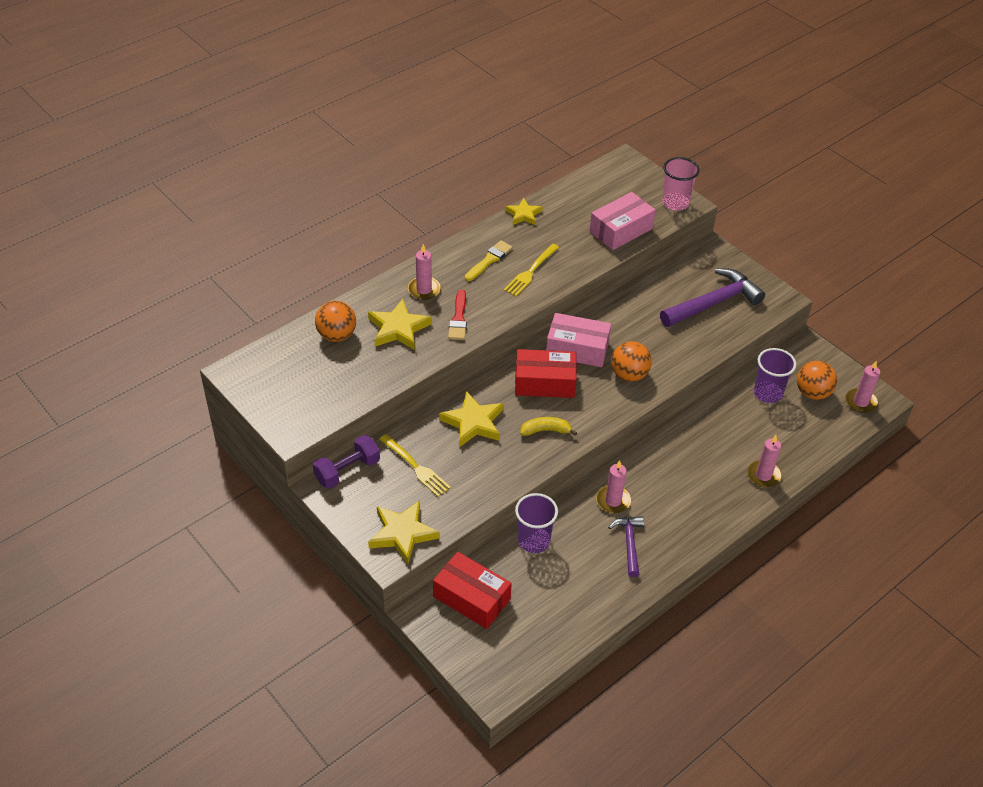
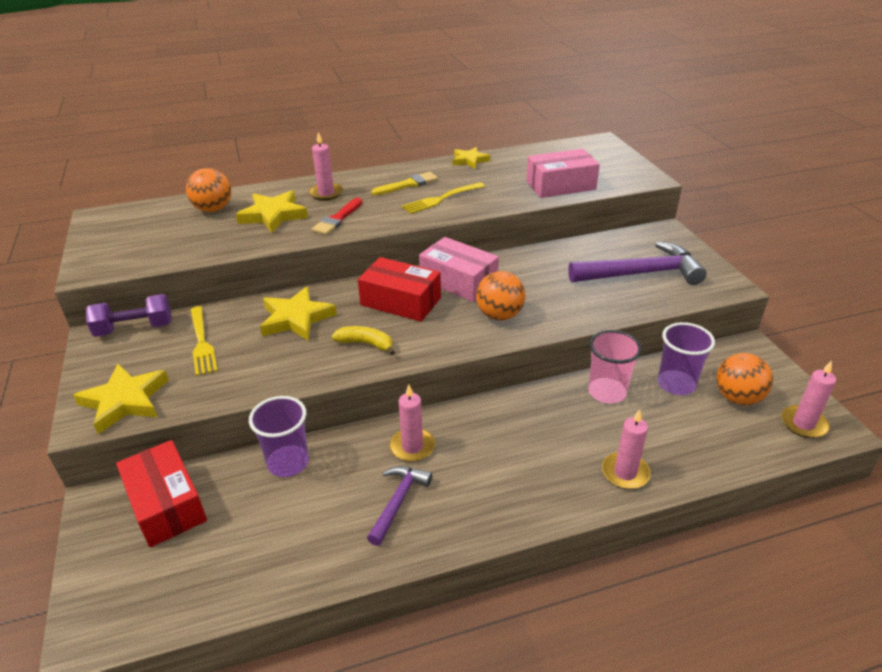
camera: 25 degrees right, 10 degrees down
pink cup [662,157,700,211] -> pink cup moved to [588,330,642,404]

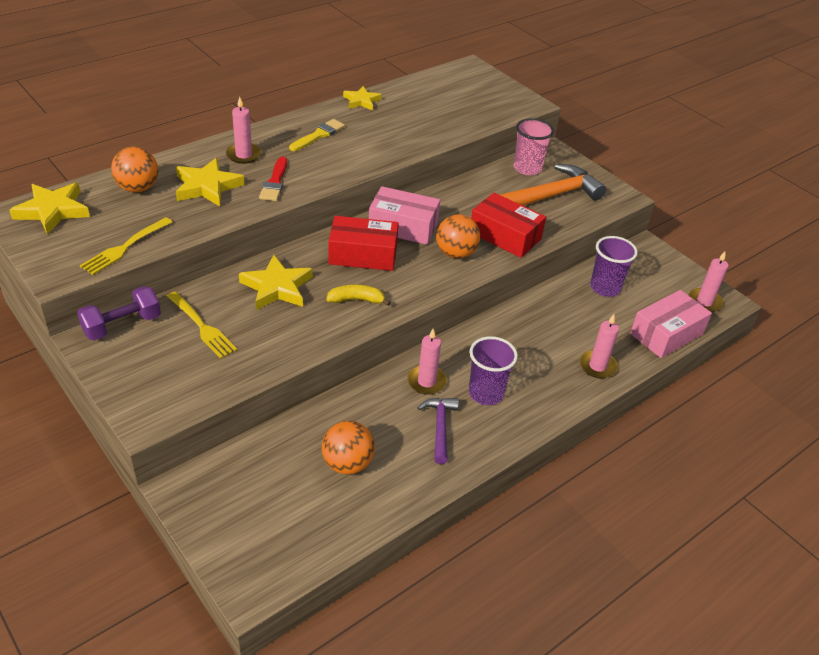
camera: 25 degrees left, 5 degrees up
yellow star [73,364,169,434] -> yellow star moved to [9,183,90,235]
red box [116,440,207,547] -> red box moved to [471,193,546,258]
purple cup [249,396,309,477] -> purple cup moved to [469,336,518,405]
yellow fork [402,182,485,214] -> yellow fork moved to [80,217,173,275]
pink box [526,149,600,198] -> pink box moved to [630,290,712,358]
purple hammer [568,242,707,285] -> orange hammer [500,164,606,206]
pink cup [588,330,642,404] -> pink cup moved to [514,118,554,175]
orange ball [716,353,773,405] -> orange ball moved to [322,421,375,475]

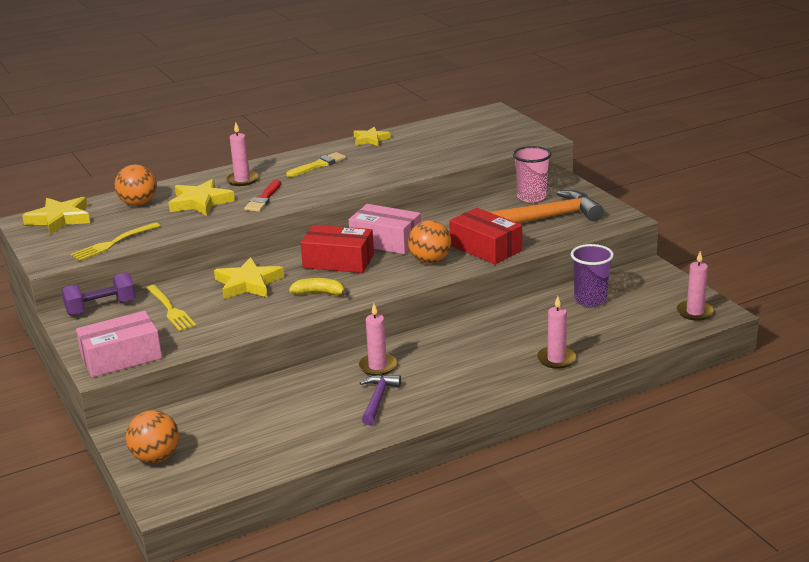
camera: 15 degrees right, 15 degrees down
orange ball [322,421,375,475] -> orange ball moved to [126,410,179,463]
purple cup [469,336,518,405] -> none
pink box [630,290,712,358] -> pink box moved to [76,311,162,377]

